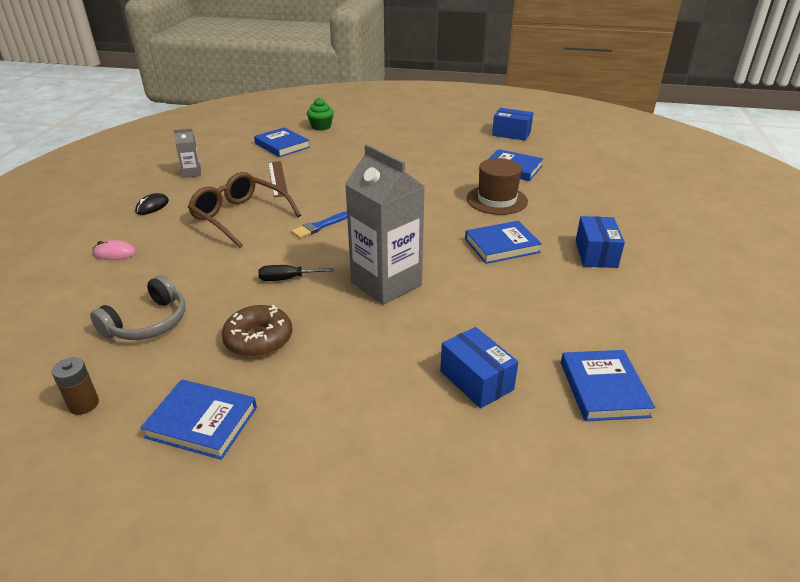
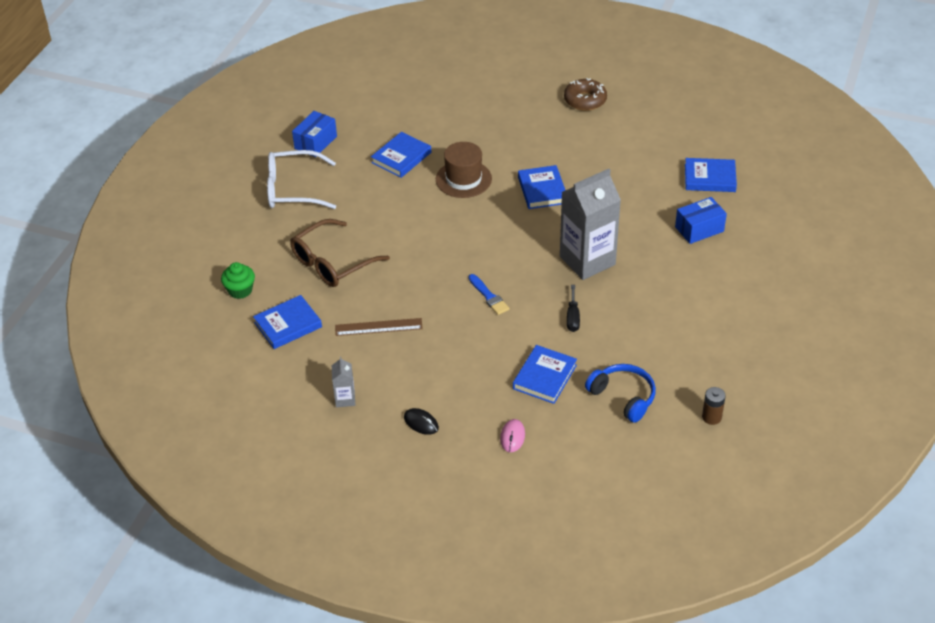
camera: 80 degrees left, 10 degrees up
grey headphones [90,275,185,340] -> blue headphones [585,364,656,423]
blue book [140,379,257,460] -> blue book moved to [513,345,577,404]
brown glasses [188,172,301,248] -> brown glasses moved to [290,219,390,287]
brown donut [222,305,292,357] -> brown donut moved to [564,78,607,111]
blue box [576,216,625,268] -> none
none -> white glasses [267,150,336,209]

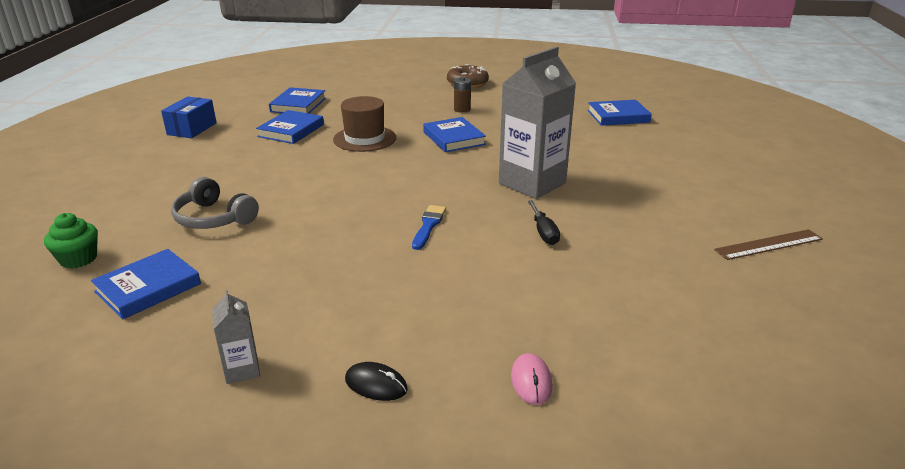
camera: 15 degrees left, 15 degrees down
white glasses [267,150,336,209] -> none
brown glasses [290,219,390,287] -> grey headphones [171,177,259,229]
brown ruler [335,318,423,336] -> brown ruler moved to [714,229,823,260]
blue brush [469,274,509,315] -> blue brush turned 120 degrees counterclockwise [412,205,446,250]
blue book [513,345,577,404] -> blue book moved to [269,87,326,113]
blue headphones [585,364,656,423] -> none
blue box [675,197,727,244] -> none
brown battery [702,387,726,425] -> brown battery moved to [454,77,471,113]

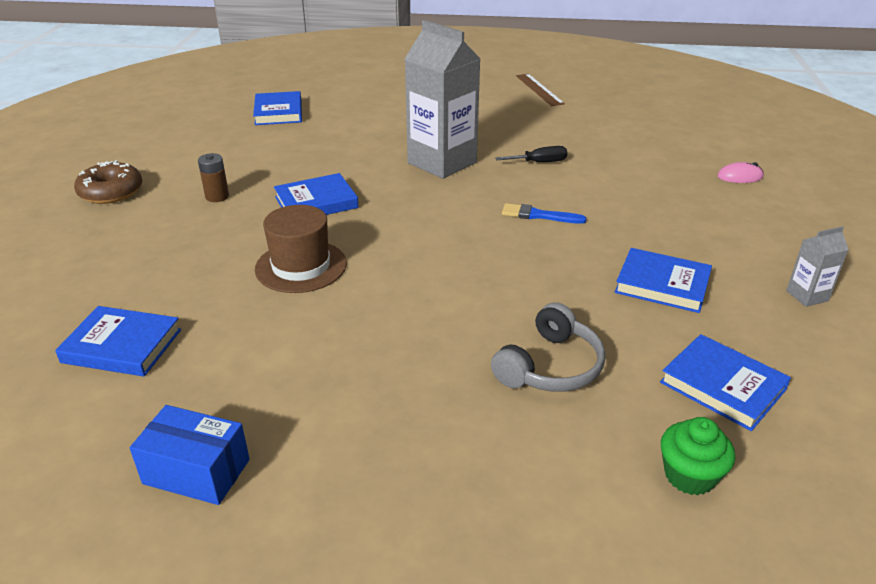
camera: 90 degrees left, 5 degrees up
blue book [256,110,324,144] -> blue book moved to [615,248,712,313]
black mouse [345,362,408,401] -> none

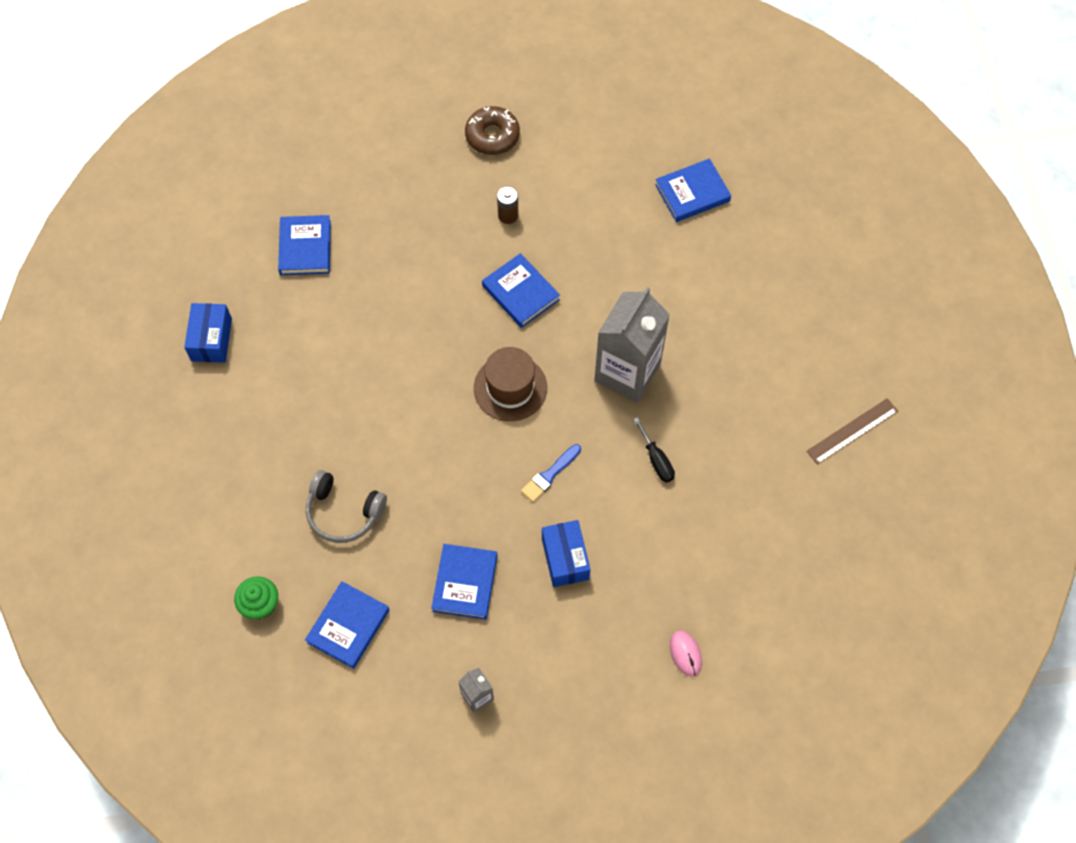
camera: 75 degrees right, 30 degrees up
brown hat [255,205,347,293] -> brown hat moved to [474,347,547,421]
blue brush [502,203,586,224] -> blue brush turned 135 degrees counterclockwise [521,444,581,502]
none -> blue box [542,520,591,587]

